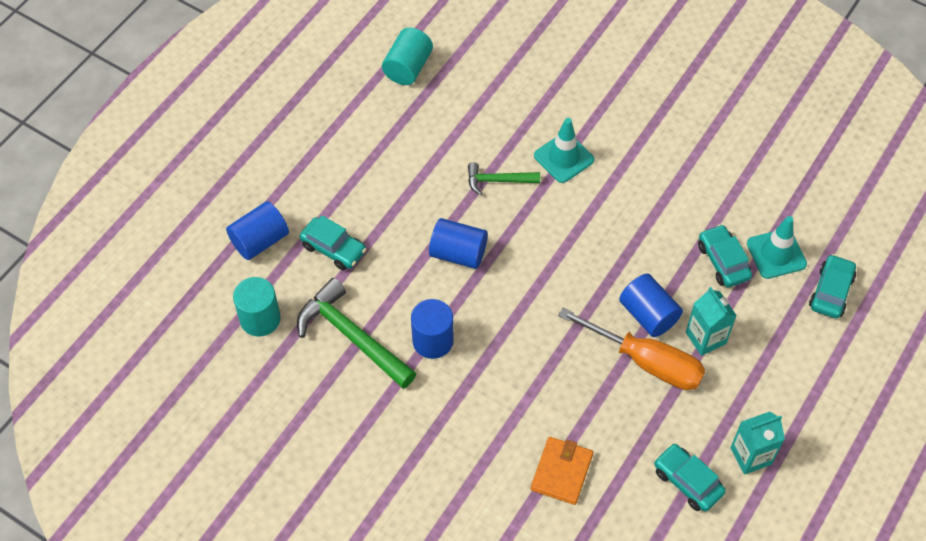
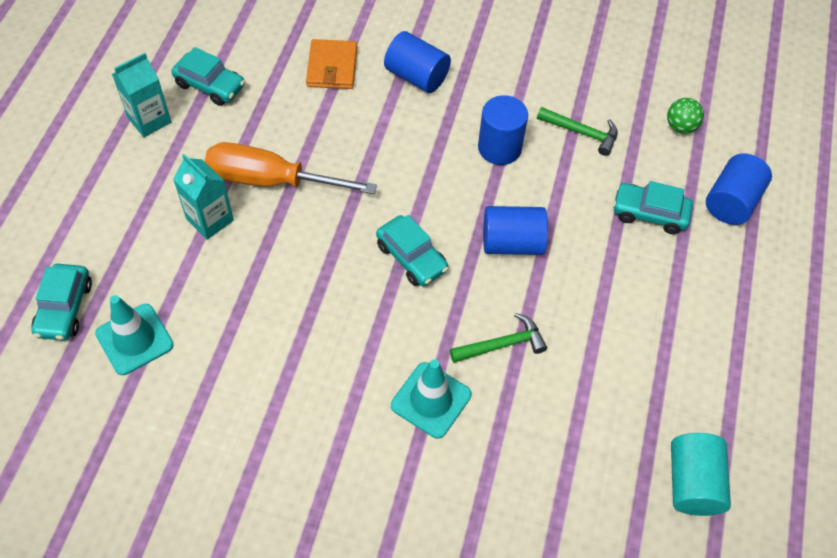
camera: 160 degrees right, 0 degrees up
turquoise cylinder [233,277,281,336] -> green ball [667,98,704,134]
green hammer [297,278,416,389] -> green hammer [537,107,618,156], size x0.56
blue cylinder [619,274,683,337] -> blue cylinder moved to [384,31,451,93]
turquoise car [698,224,752,287] -> turquoise car moved to [376,215,448,286]

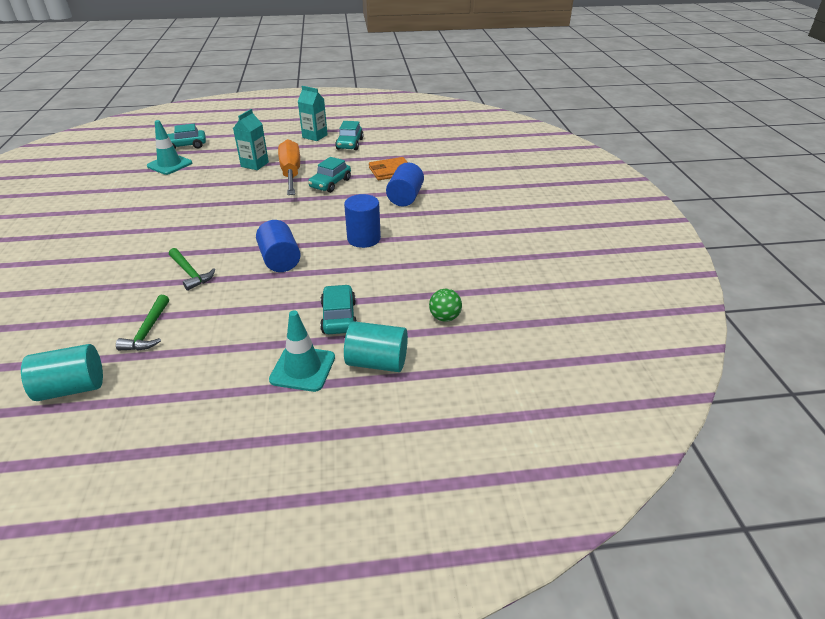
camera: 70 degrees right, 20 degrees down
turquoise car [376,215,448,286] -> turquoise car moved to [308,157,351,193]
turquoise traffic cone [391,359,471,438] -> turquoise traffic cone moved to [269,311,335,392]
green hammer [537,107,618,156] -> green hammer moved to [116,295,169,351]
blue cylinder [706,153,772,225] -> turquoise cylinder [344,321,408,372]

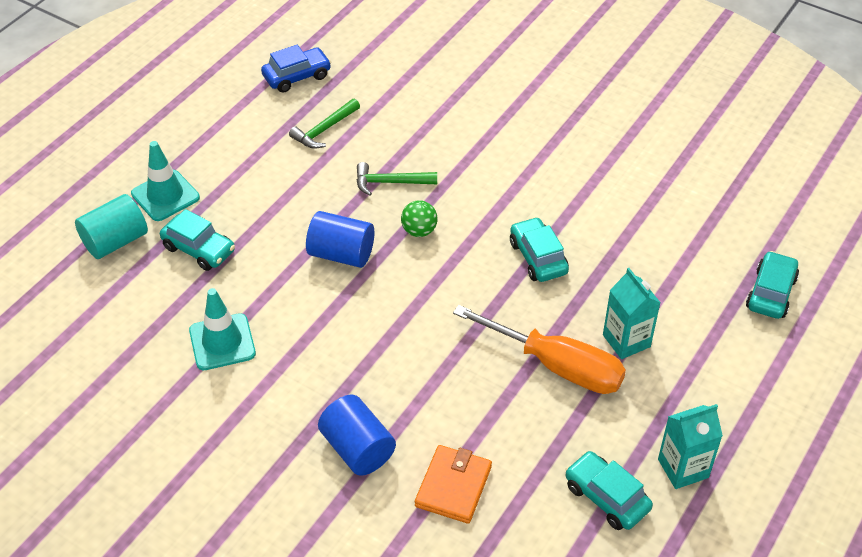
camera: 130 degrees right, 10 degrees up
turquoise cylinder [21,344,103,401] -> blue car [261,45,331,93]
green hammer [116,295,169,351] -> green hammer turned 90 degrees counterclockwise [289,98,360,149]
turquoise traffic cone [147,120,192,175] -> turquoise traffic cone moved to [189,288,256,370]
turquoise car [308,157,351,193] -> turquoise car moved to [510,217,569,282]
blue cylinder [344,194,381,248] -> none
green ball [429,289,462,322] -> green ball moved to [401,200,438,237]

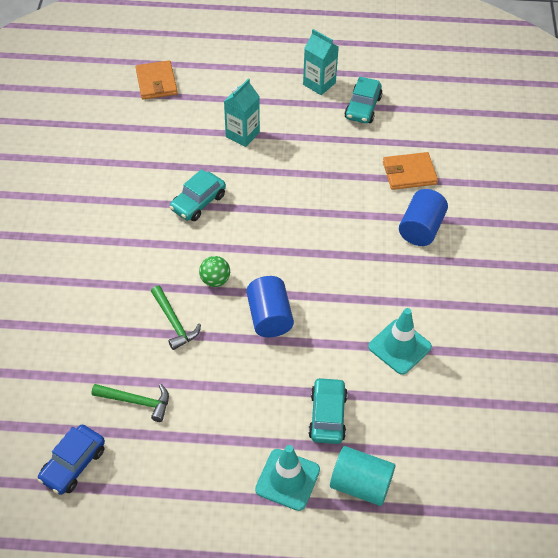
camera: 120 degrees left, 5 degrees up
blue car [261,45,331,93] -> blue car turned 90 degrees counterclockwise [37,425,105,495]
orange screwdriver [453,305,626,394] -> none
turquoise car [746,251,799,319] -> orange wallet [136,60,177,100]

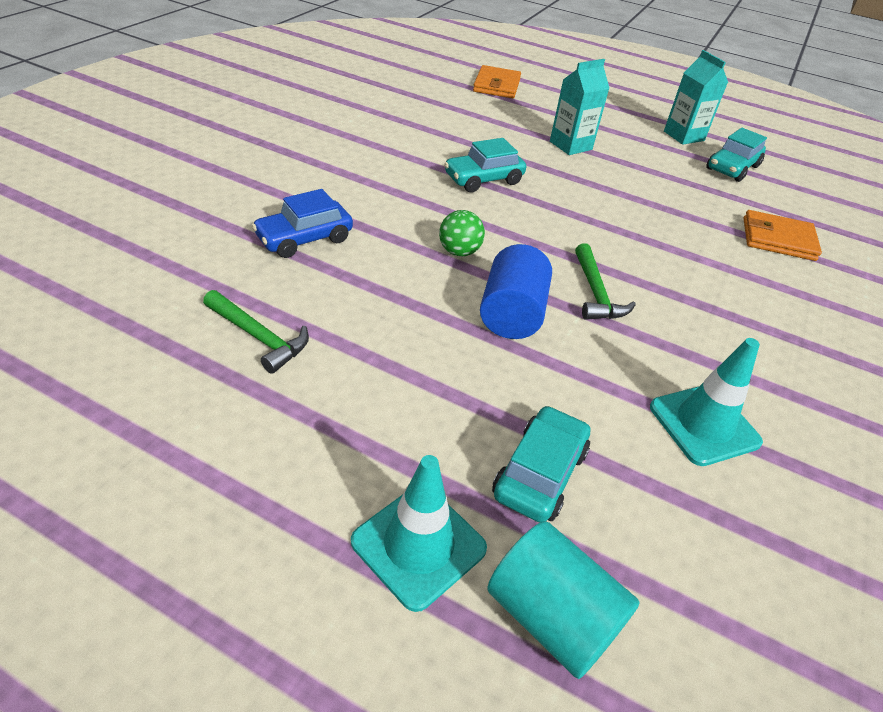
camera: 20 degrees right, 10 degrees down
blue car [37,425,105,495] -> blue car moved to [252,189,353,258]
green hammer [151,286,201,350] -> green hammer moved to [575,243,636,320]
blue cylinder [399,189,448,246] -> none

